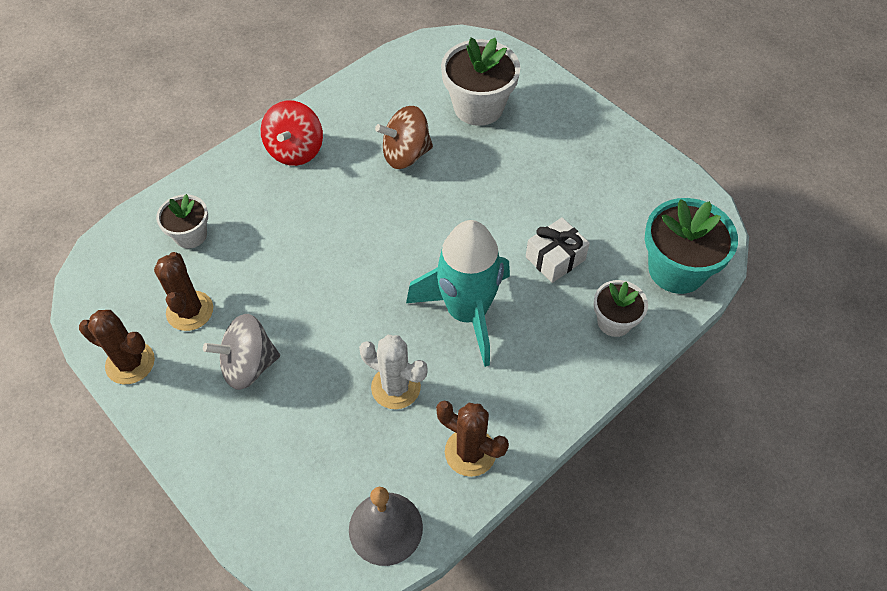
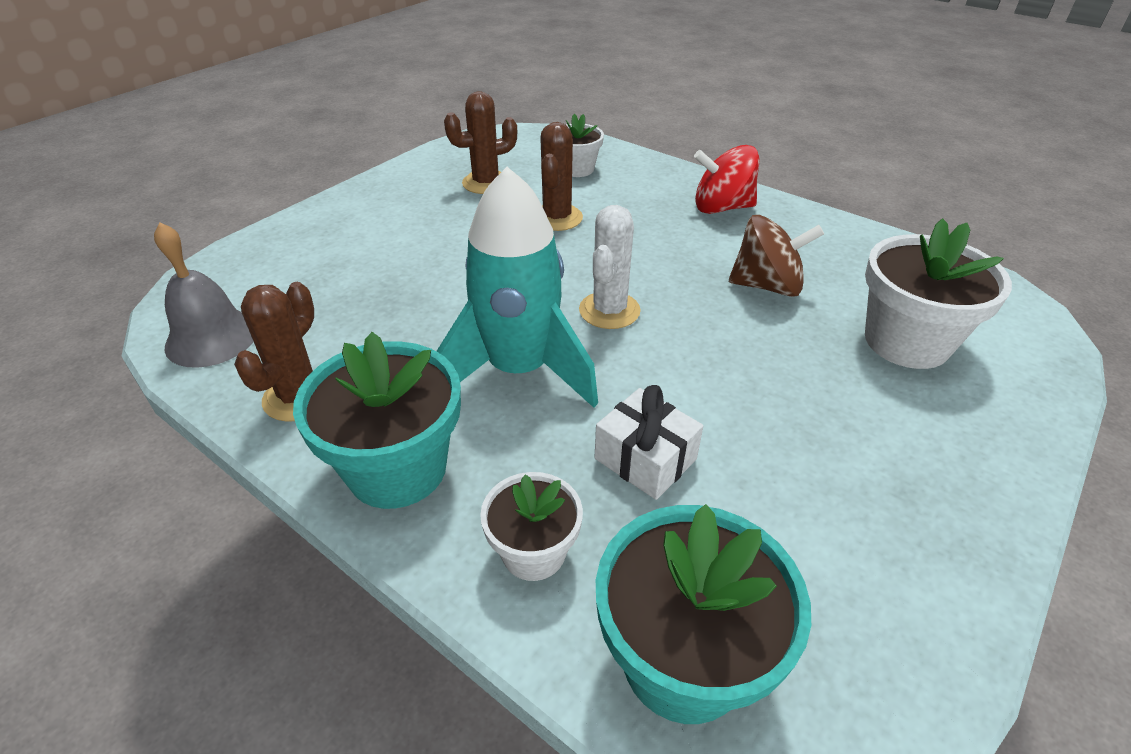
camera: 80 degrees right, 15 degrees down
brown cactus [79,310,155,384] -> brown cactus moved to [540,122,583,231]
grey spinning top [203,314,280,390] -> none
white cactus [359,335,428,409] -> white cactus moved to [579,205,641,329]
brown spinning top [375,106,433,169] -> brown spinning top turned 120 degrees clockwise [729,215,824,297]
none -> turquoise flower pot [293,332,461,509]

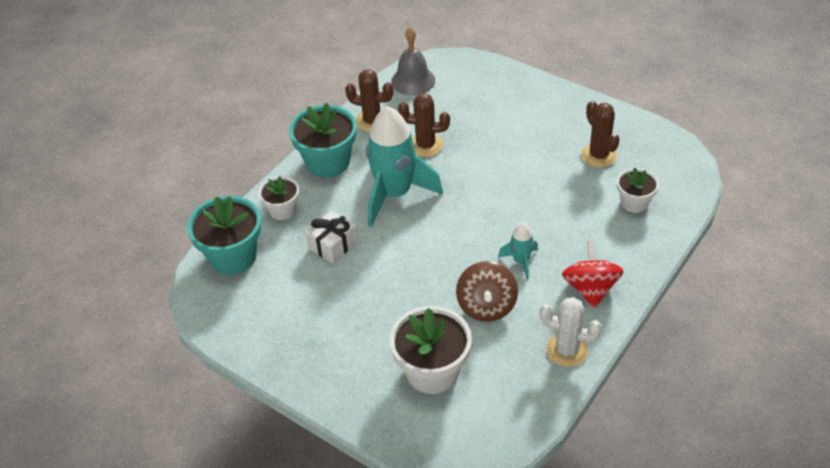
camera: 90 degrees right, 5 degrees up
brown cactus [540,122,583,231] -> brown cactus moved to [398,93,450,157]
white cactus [579,205,641,329] -> white cactus moved to [539,297,602,367]
none -> turquoise rocket [498,223,538,279]

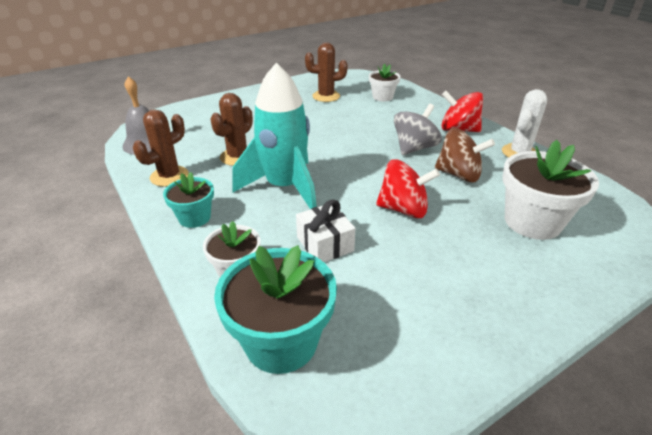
camera: 70 degrees left, 10 degrees down
turquoise flower pot [289,103,357,178] -> turquoise flower pot [163,172,214,228], size x0.58
turquoise rocket [498,223,538,279] -> grey spinning top [394,104,442,155]
none -> red spinning top [376,159,440,219]

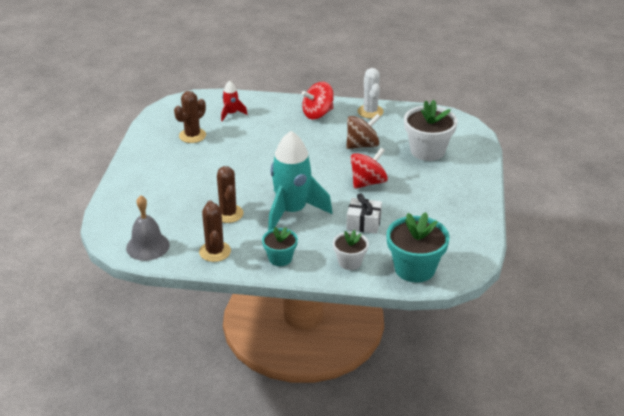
camera: 50 degrees left, 0 degrees up
white flower pot [369,63,401,101] -> red rocket [221,81,248,121]
grey spinning top [394,104,442,155] -> none

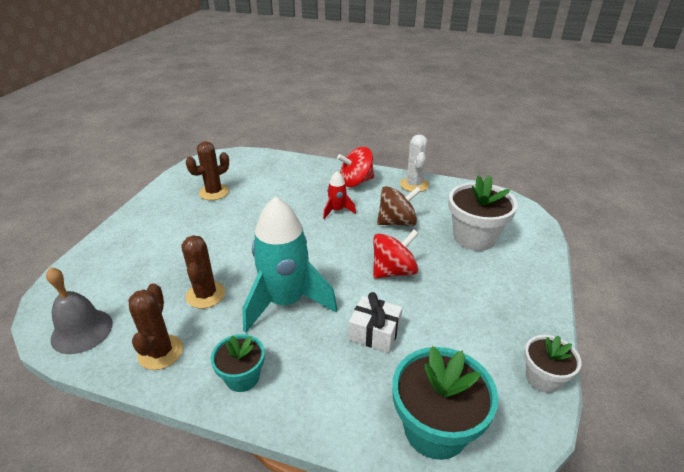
camera: 10 degrees right, 0 degrees up
red rocket [221,81,248,121] -> red rocket moved to [323,171,356,219]
white flower pot [333,230,369,270] -> white flower pot moved to [524,335,581,393]

